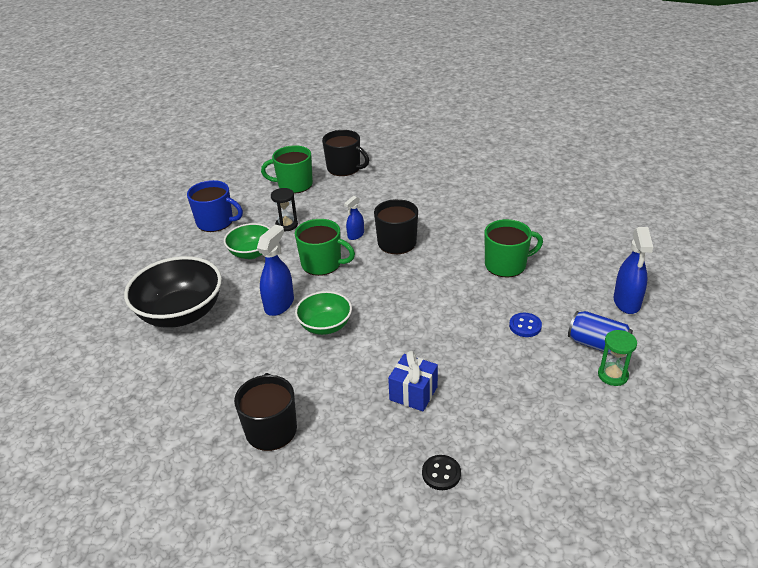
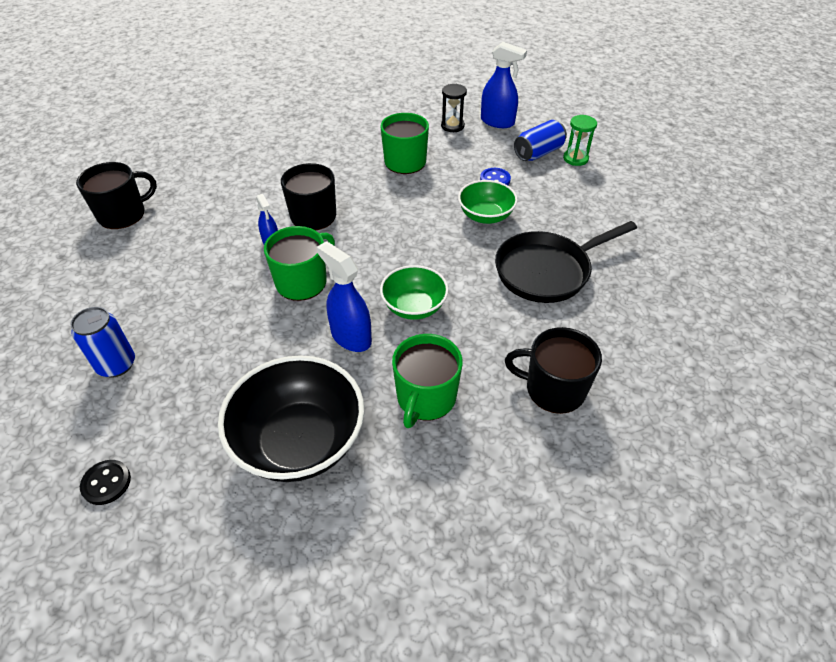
camera: 70 degrees left, 10 degrees up
blue mug [187,180,243,232] -> blue can [70,307,135,377]
green bowl [224,223,270,259] -> green bowl moved to [458,180,518,224]
green mug [261,145,313,194] -> green mug moved to [392,334,463,428]
black hourglass [271,188,298,231] -> black hourglass moved to [441,84,467,132]
blue gift [388,351,438,411] -> black pan [495,221,637,303]
black button [422,455,461,490] -> black button moved to [80,460,131,505]

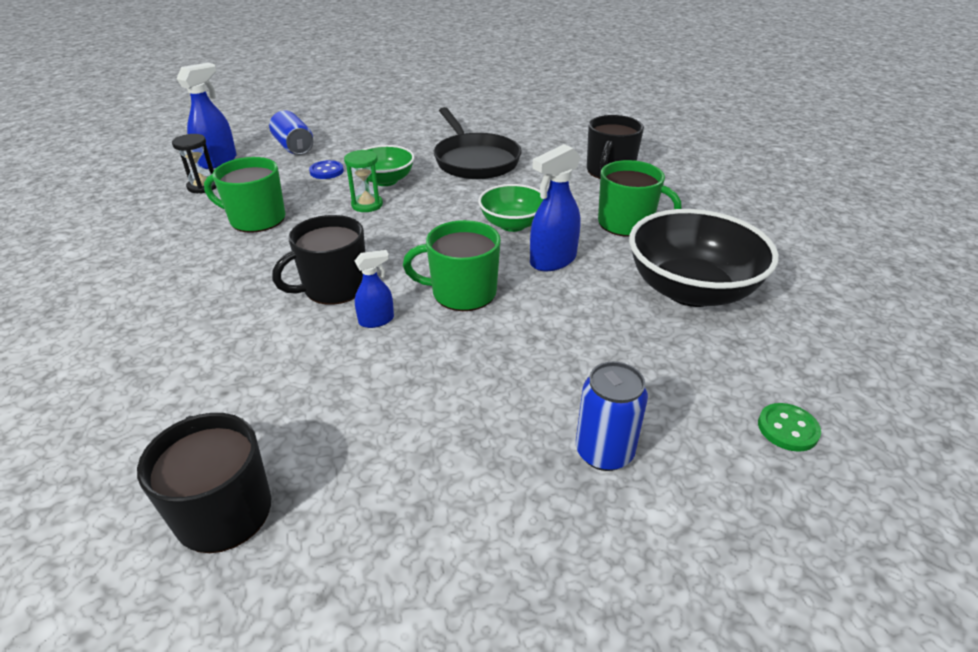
camera: 85 degrees left, 10 degrees down
black button [80,460,131,505] -> green button [758,403,821,452]
green mug [264,226,335,301] -> green mug turned 45 degrees counterclockwise [403,220,501,311]
green hourglass [563,115,597,166] -> green hourglass moved to [344,150,383,212]

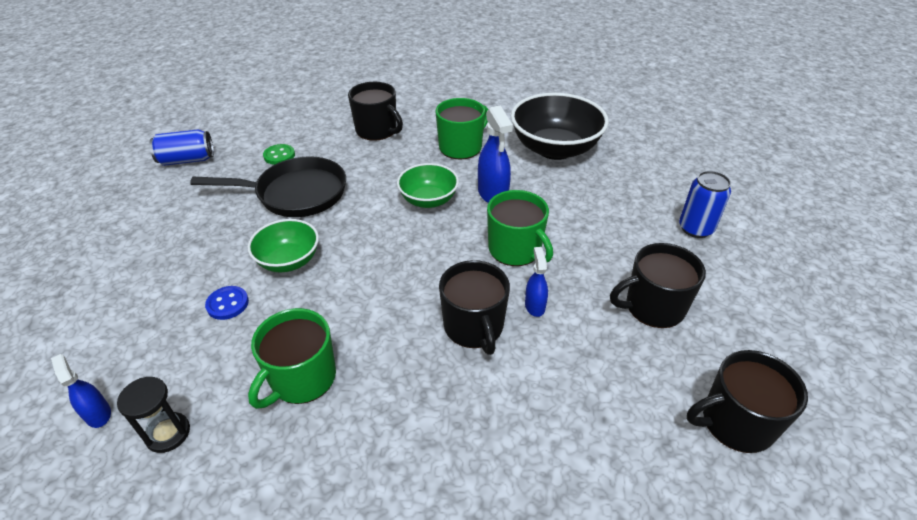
camera: 70 degrees left, 5 degrees up
blue spray bottle [176,63,236,169] -> blue spray bottle [51,354,111,428], size x0.58
blue can [269,110,313,155] -> blue can moved to [149,129,214,166]
green hourglass [344,150,383,212] -> none
green mug [403,220,501,311] -> green mug turned 60 degrees counterclockwise [487,190,553,266]
green button [758,403,821,452] -> green button moved to [263,144,295,165]
none -> black mug [610,243,706,328]

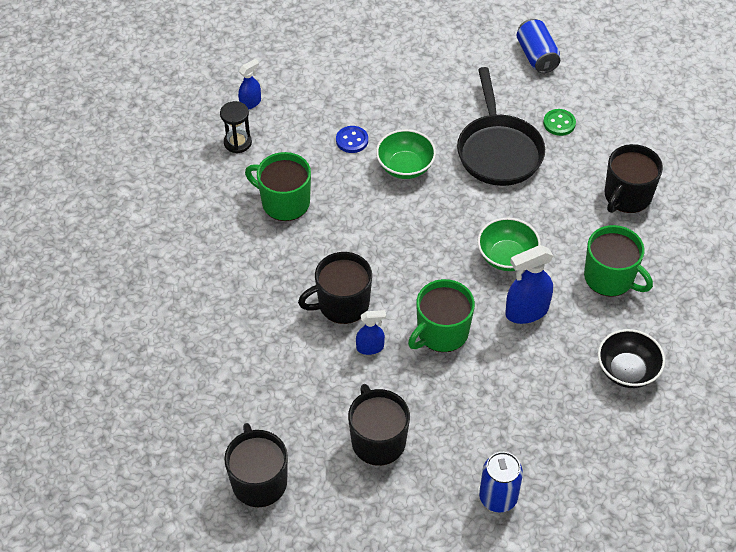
camera: 85 degrees right, 10 degrees up
black bowl [511,93,609,160] -> black bowl [598,329,665,388], size x0.58

